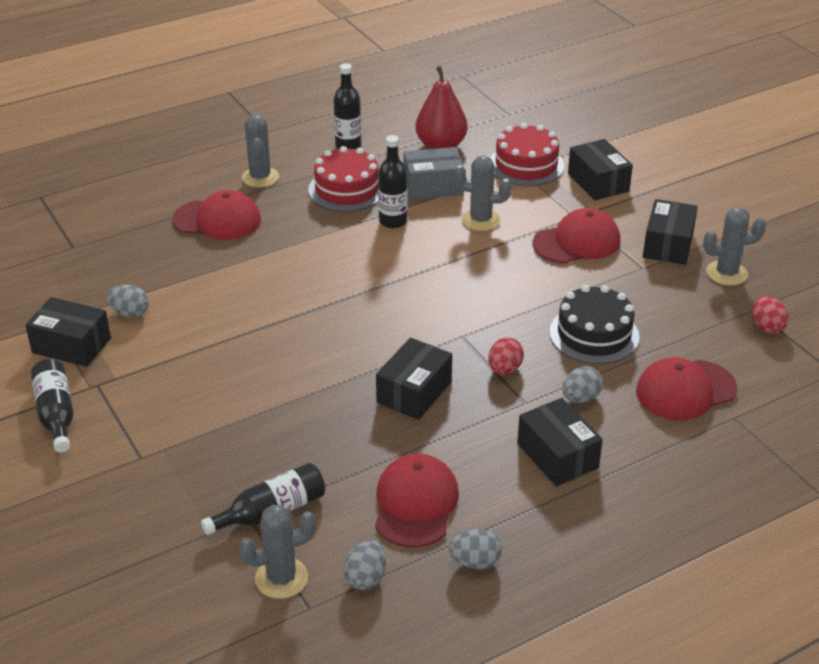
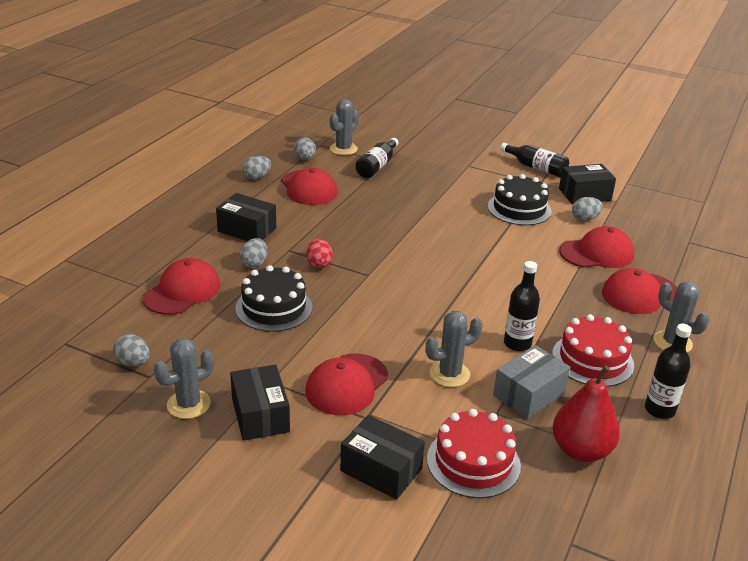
camera: 145 degrees right, 5 degrees down
black box [376,338,452,420] -> none
red egg [752,296,789,334] -> grey egg [113,334,150,366]
none -> black cake [488,174,551,225]
none -> red cap [559,226,634,268]

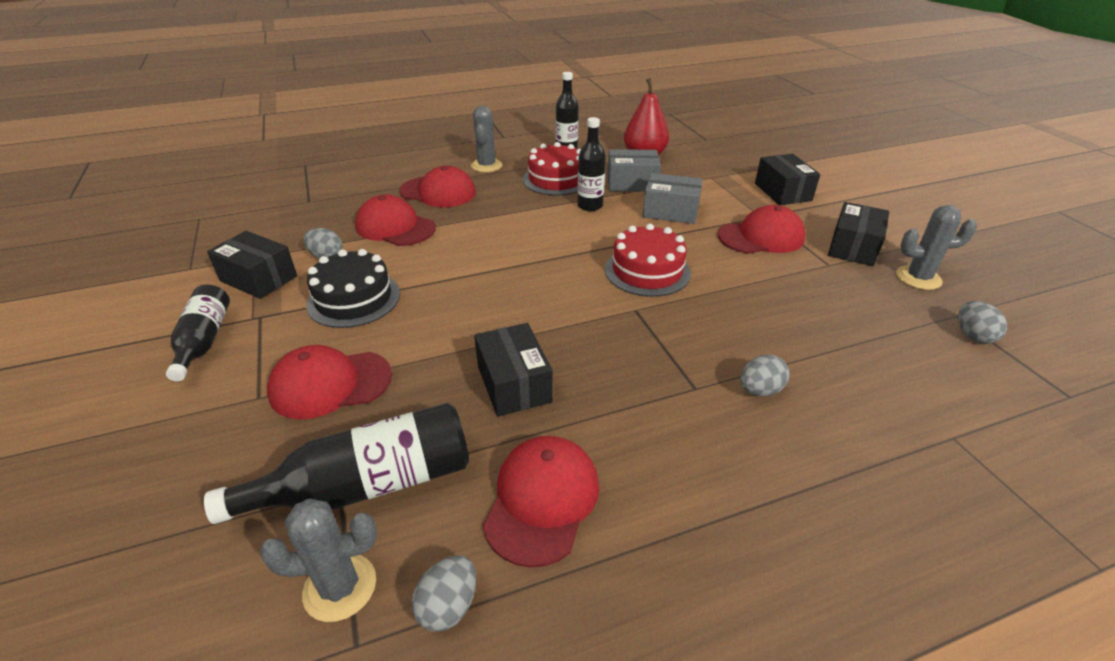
camera: 135 degrees left, 5 degrees up
red cap [143,258,220,315] -> red cap moved to [267,345,392,419]
black box [216,193,276,241] -> black box moved to [474,323,553,417]
black cake [235,265,313,332] -> none
grey egg [243,156,271,179] -> none
red egg [306,238,333,269] -> none
black bottle [355,138,399,178] -> black bottle [204,403,469,524], size x1.53
grey cactus [425,311,483,387] -> grey box [642,173,703,224]
red cake [427,409,521,498] -> red cake moved to [605,224,691,297]

